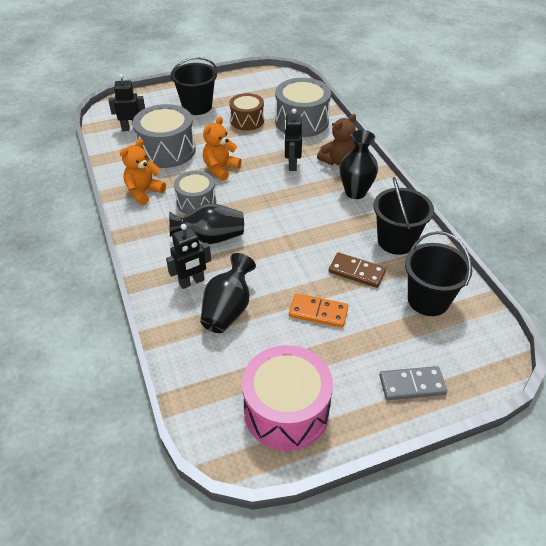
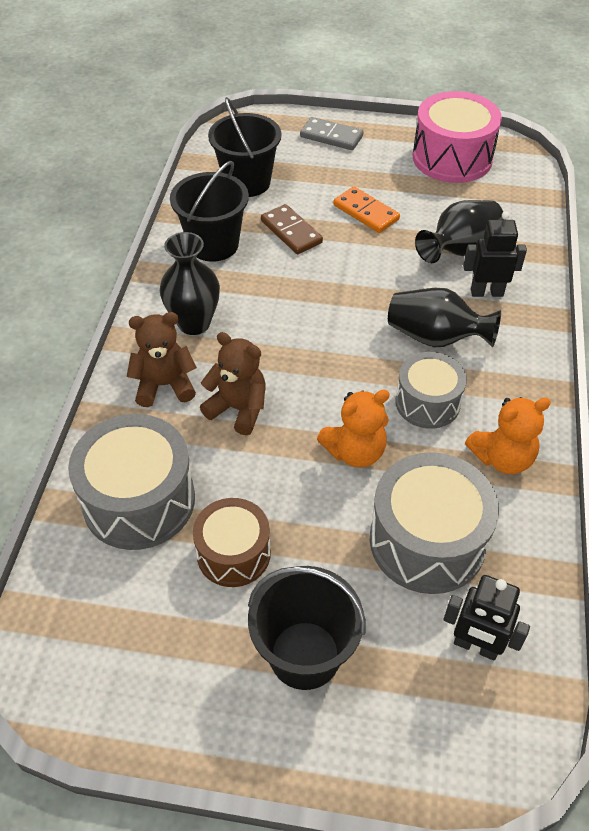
camera: 150 degrees left, 5 degrees up
black robot [284,109,302,171] -> brown teddy bear [200,332,266,435]

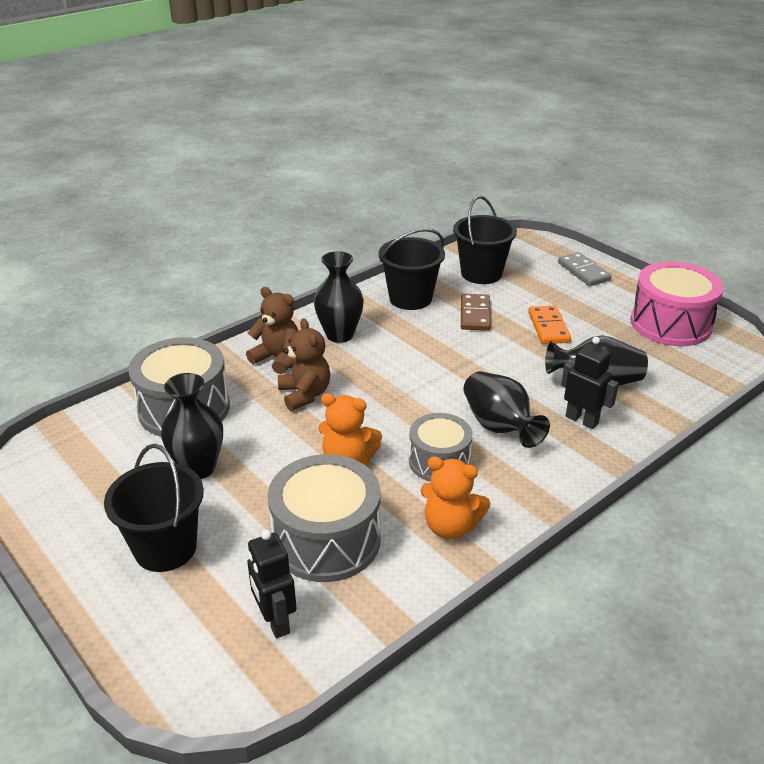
camera: 40 degrees right, 15 degrees down
brown drum [193,498,271,587] -> black vase [161,373,223,479]

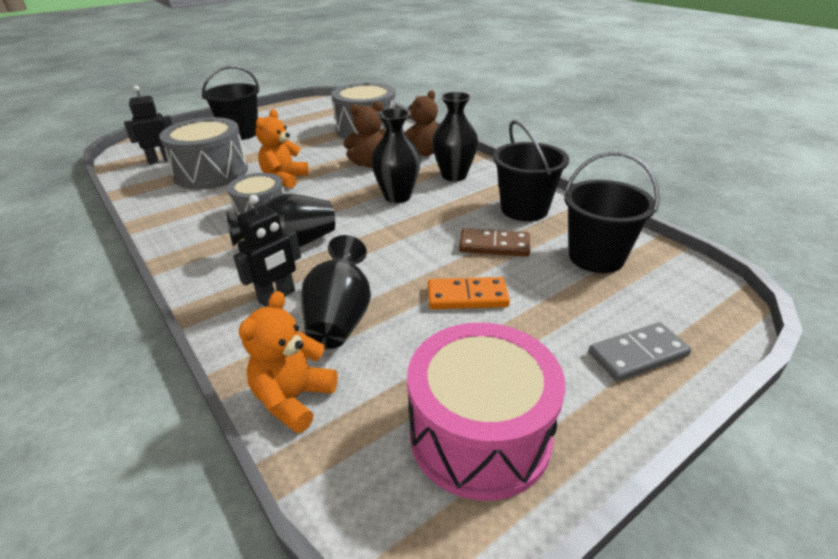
camera: 95 degrees right, 0 degrees up
black vase [161,373,223,479] -> black vase moved to [371,108,421,203]
orange teddy bear [420,456,491,539] -> orange teddy bear moved to [239,291,338,433]

